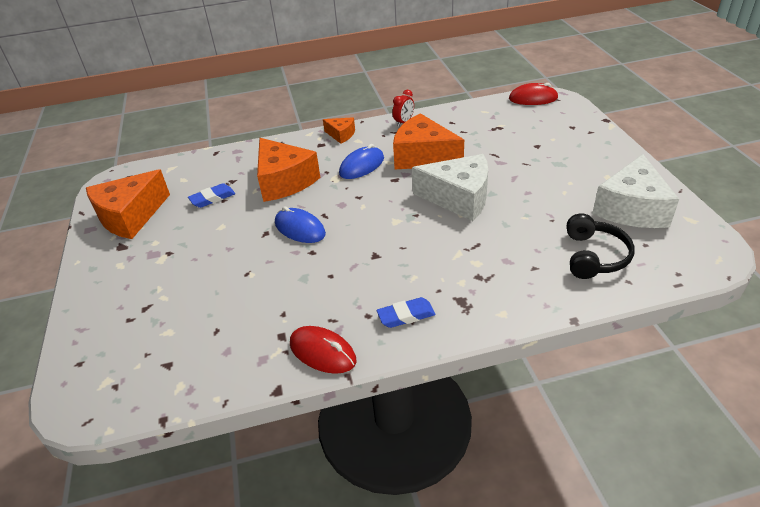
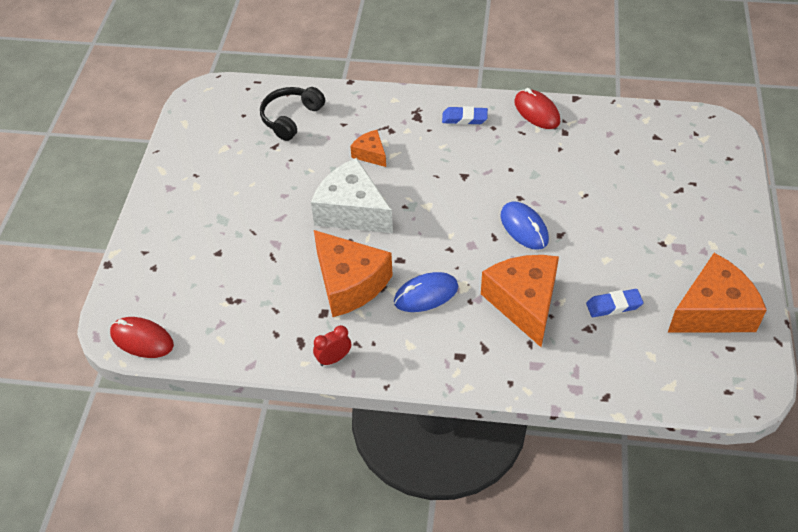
camera: 160 degrees left, 10 degrees up
orange cheese [323,117,355,144] -> orange cheese moved to [350,130,386,167]
white cheese [592,154,679,228] -> none

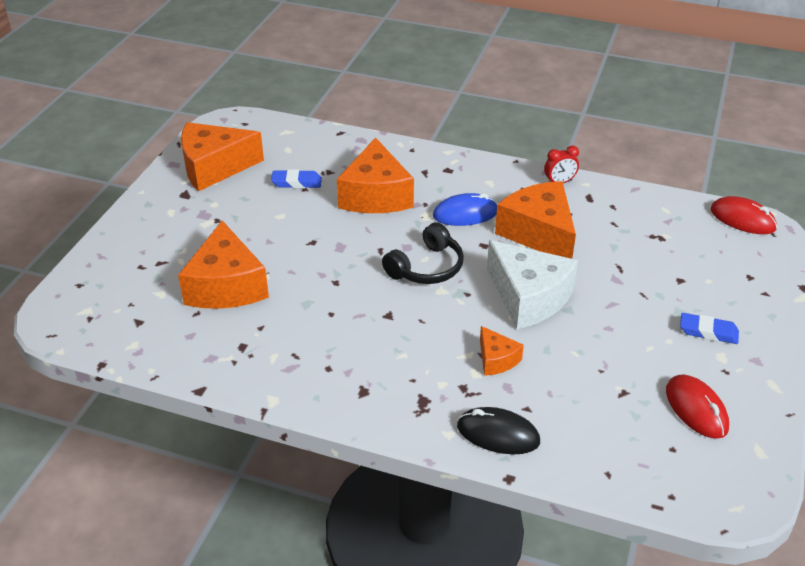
camera: 170 degrees left, 10 degrees down
black headphones [260,87,325,141] -> black headphones moved to [382,222,464,284]
blue eraser [442,106,488,125] -> blue eraser moved to [680,313,739,344]
blue mouse [501,201,549,250] -> none
red mouse [514,88,560,129] -> red mouse moved to [666,374,729,439]
none -> orange cheese [178,220,269,309]
none -> black mouse [457,407,540,454]

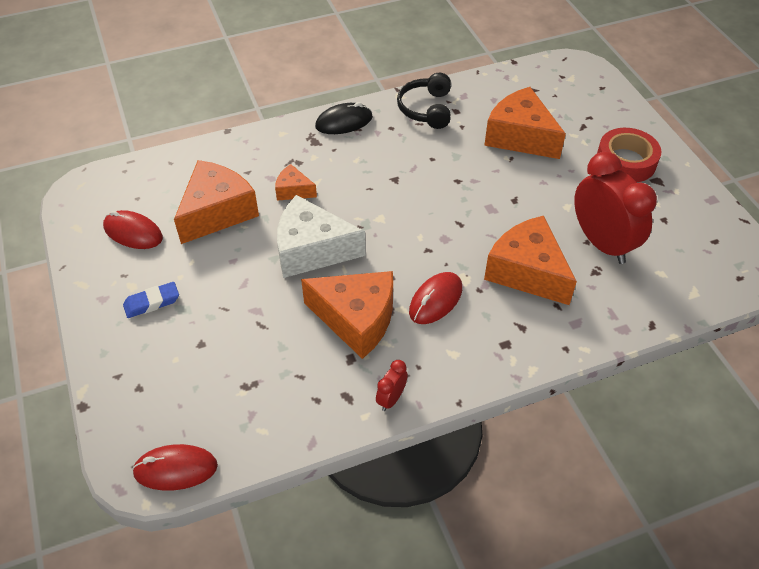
camera: 140 degrees right, 10 degrees up
orange cheese [181,122,264,191] -> orange cheese moved to [174,160,259,244]
blue eraser [271,169,322,188] -> red clock [574,152,657,264]
black headphones [382,222,464,284] -> black headphones moved to [397,73,451,129]
blue mouse [433,193,497,226] -> red mouse [409,272,462,324]
black mouse [457,407,540,454] -> black mouse moved to [315,102,373,134]
none -> red tape [597,128,661,182]

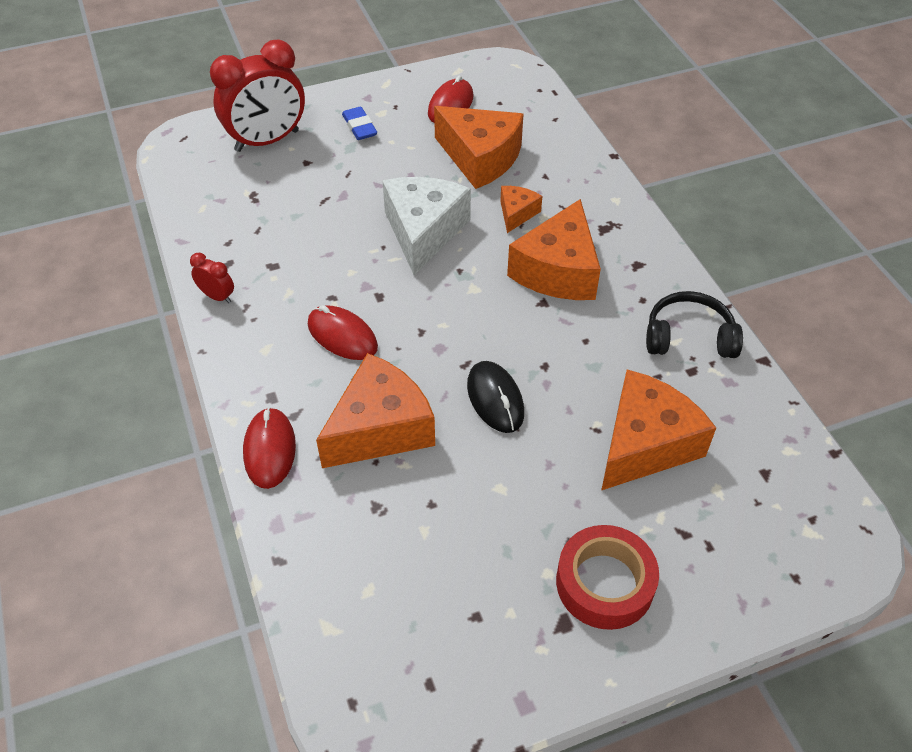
camera: 90 degrees right, 0 degrees up
red mouse [132,444,218,490] -> red mouse moved to [243,407,296,489]
orange cheese [301,271,393,359] -> orange cheese moved to [507,199,601,300]
black mouse [315,102,373,134] -> black mouse moved to [467,361,524,433]
red clock [574,152,657,264] -> red clock moved to [210,40,305,152]

